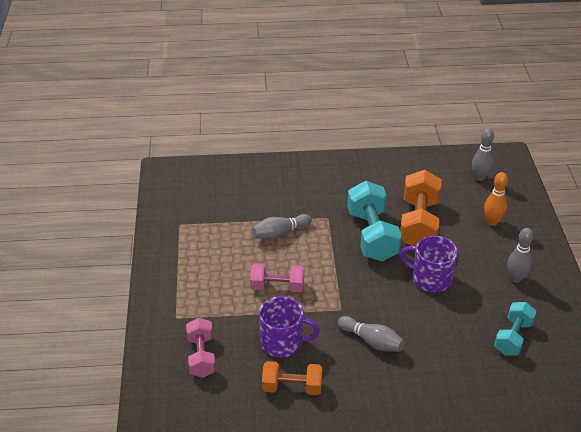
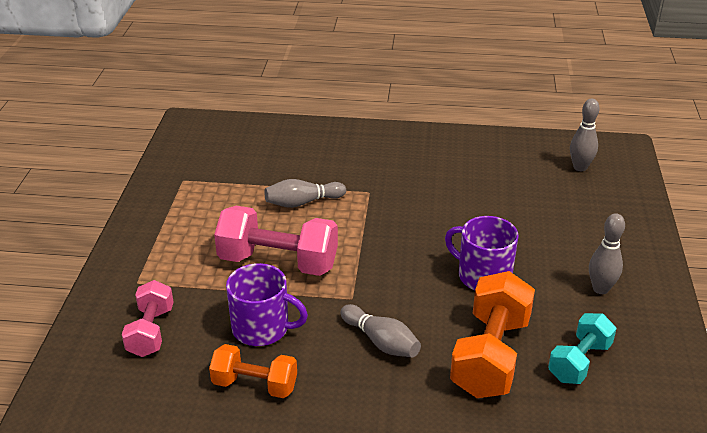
camera: 10 degrees right, 5 degrees down
pink dumbbell [250,263,304,292] -> pink dumbbell [214,206,338,276], size x1.64
turquoise dumbbell [347,181,402,261] -> none
orange dumbbell [400,170,442,246] -> orange dumbbell moved to [450,271,535,398]
orange bowling pin [484,172,508,226] -> none

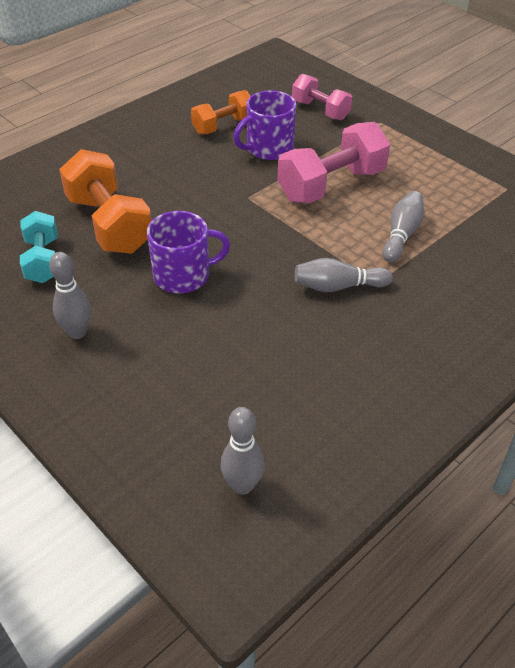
camera: 130 degrees right, 10 degrees up
grey bowling pin [341,304,421,357] -> grey bowling pin moved to [295,258,393,292]

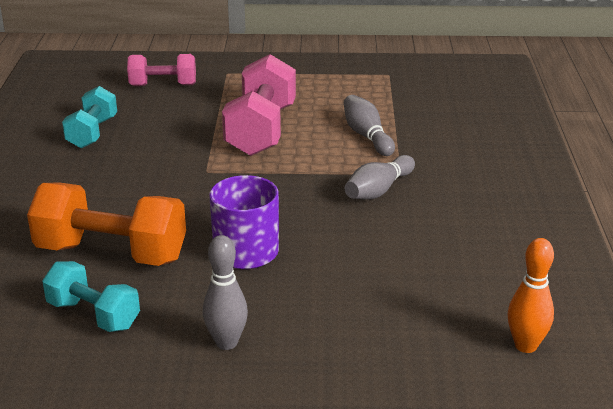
camera: 45 degrees left, 15 degrees down
orange dumbbell [191,90,250,135] -> turquoise dumbbell [62,86,117,148]
grey bowling pin [221,407,265,495] -> orange bowling pin [508,238,554,353]
purple mug [233,91,296,160] -> none

